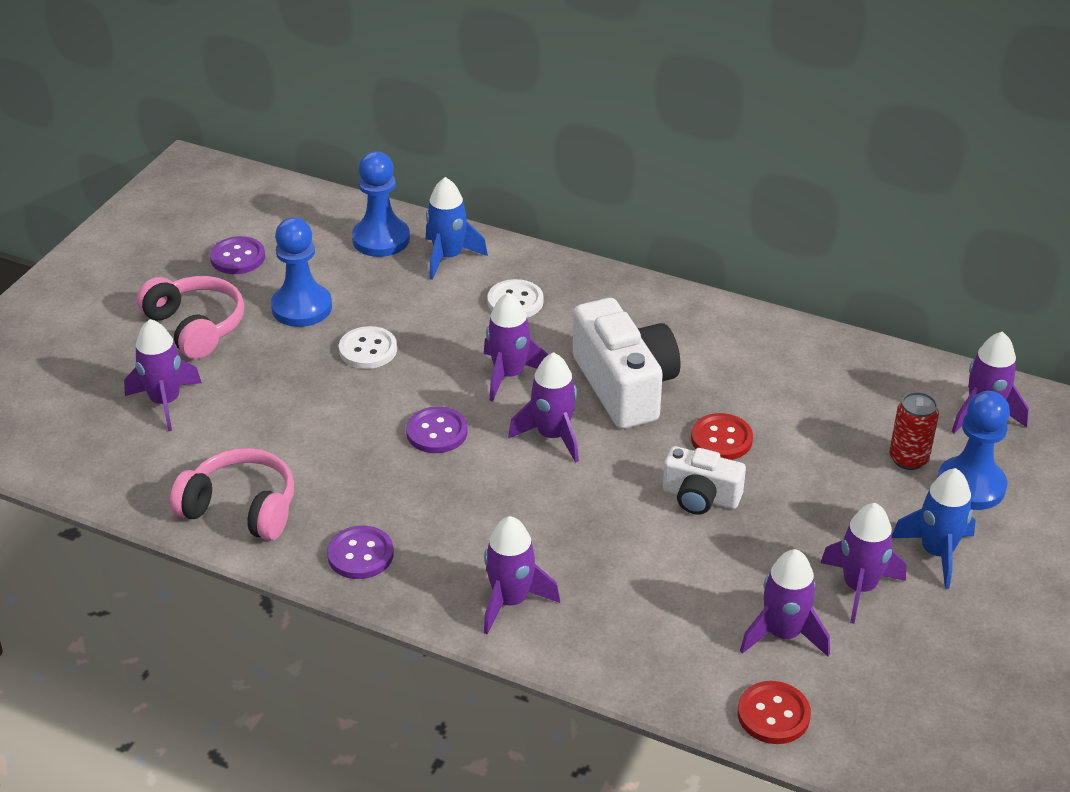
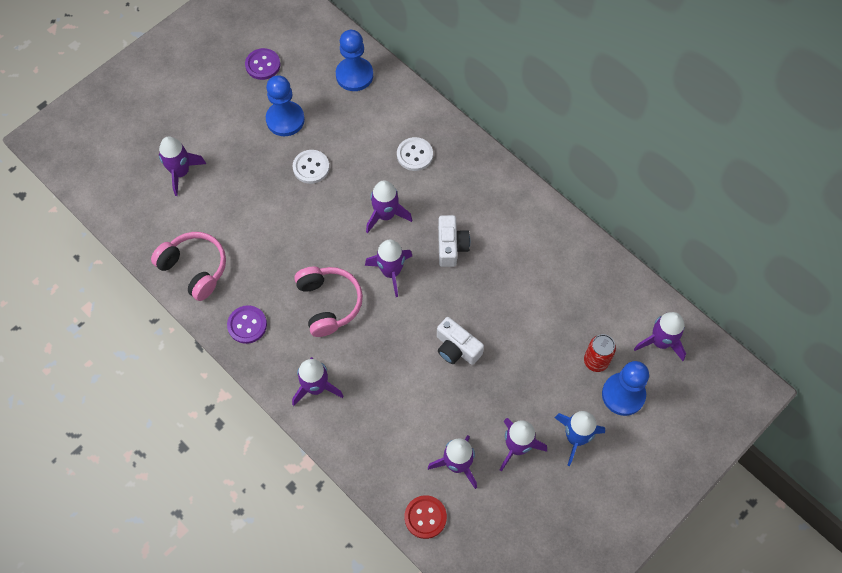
camera: 20 degrees right, 25 degrees up
pink headphones [137,276,244,359] -> pink headphones moved to [294,267,363,337]
purple button [406,406,468,453] -> none
blue rocket [426,177,488,280] -> none
white camera [573,298,680,429] -> white camera [438,215,470,267], size x0.58
red button [691,413,753,460] -> none

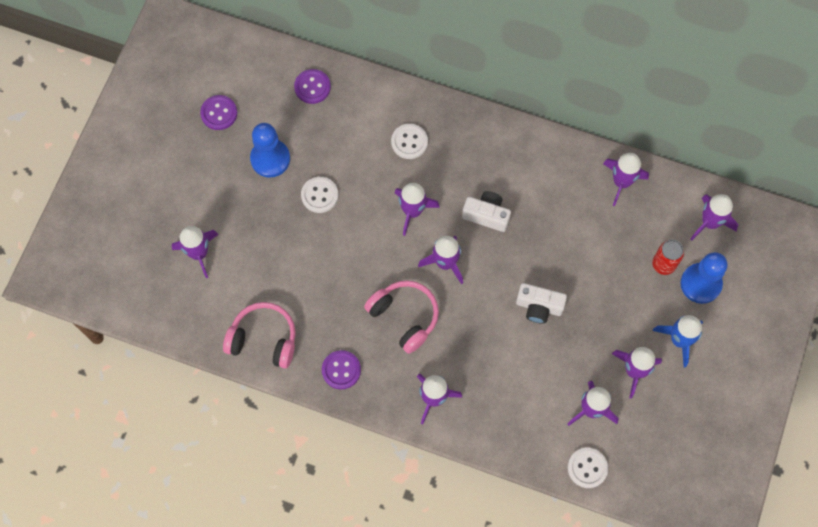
camera: 25 degrees left, 5 degrees up
blue pawn [336,30,373,91] -> purple button [294,69,331,104]
red button [404,495,447,539] -> white button [568,448,608,488]
white camera [438,215,470,267] -> white camera turned 45 degrees counterclockwise [462,191,511,232]
none -> purple rocket [603,153,649,206]

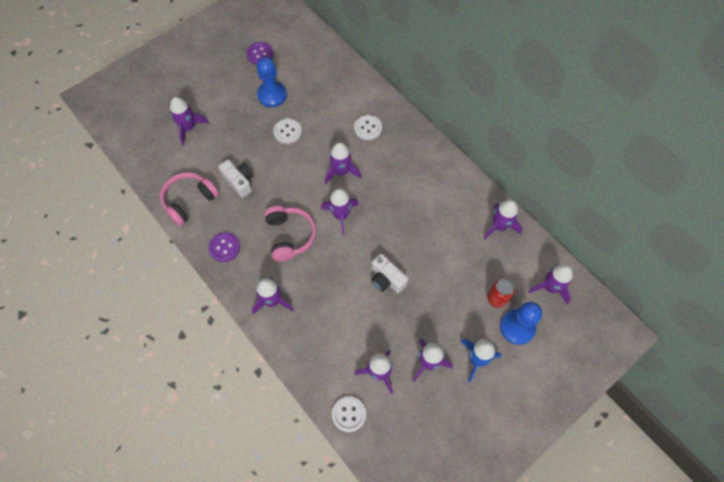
camera: 30 degrees right, 5 degrees down
pink headphones [223,302,296,369] -> pink headphones turned 90 degrees counterclockwise [160,172,219,226]
purple button [294,69,331,104] -> none
white camera [462,191,511,232] -> white camera moved to [219,160,254,198]

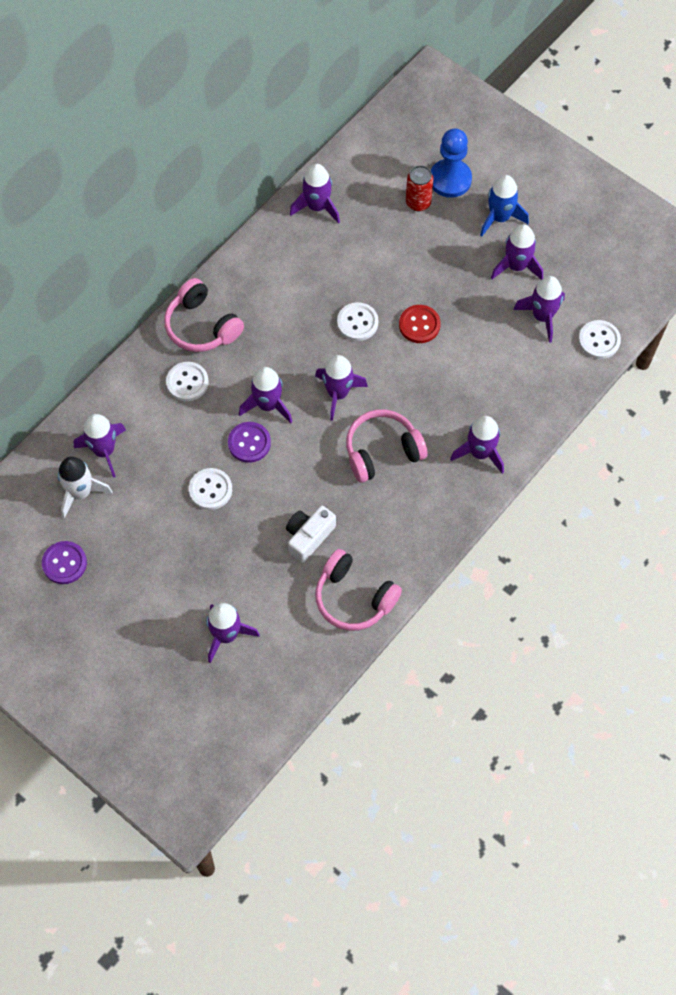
camera: 100 degrees left, 0 degrees up
purple button [209,232,240,262] -> purple button moved to [228,422,271,463]
blue pawn [257,57,287,107] -> none
white camera [371,254,408,293] -> red button [399,305,441,343]
purple rocket [528,264,573,305] -> purple rocket moved to [74,414,126,478]
none -> white rocket [58,457,113,518]
none -> pink headphones [164,278,244,352]
none -> white button [337,302,379,341]

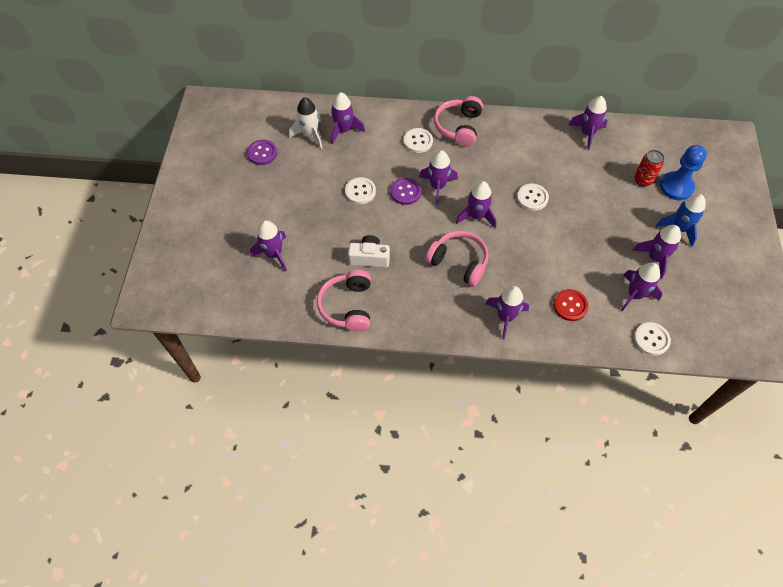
camera: 55 degrees right, 5 degrees down
red button [399,305,441,343] -> red button moved to [554,289,589,321]

